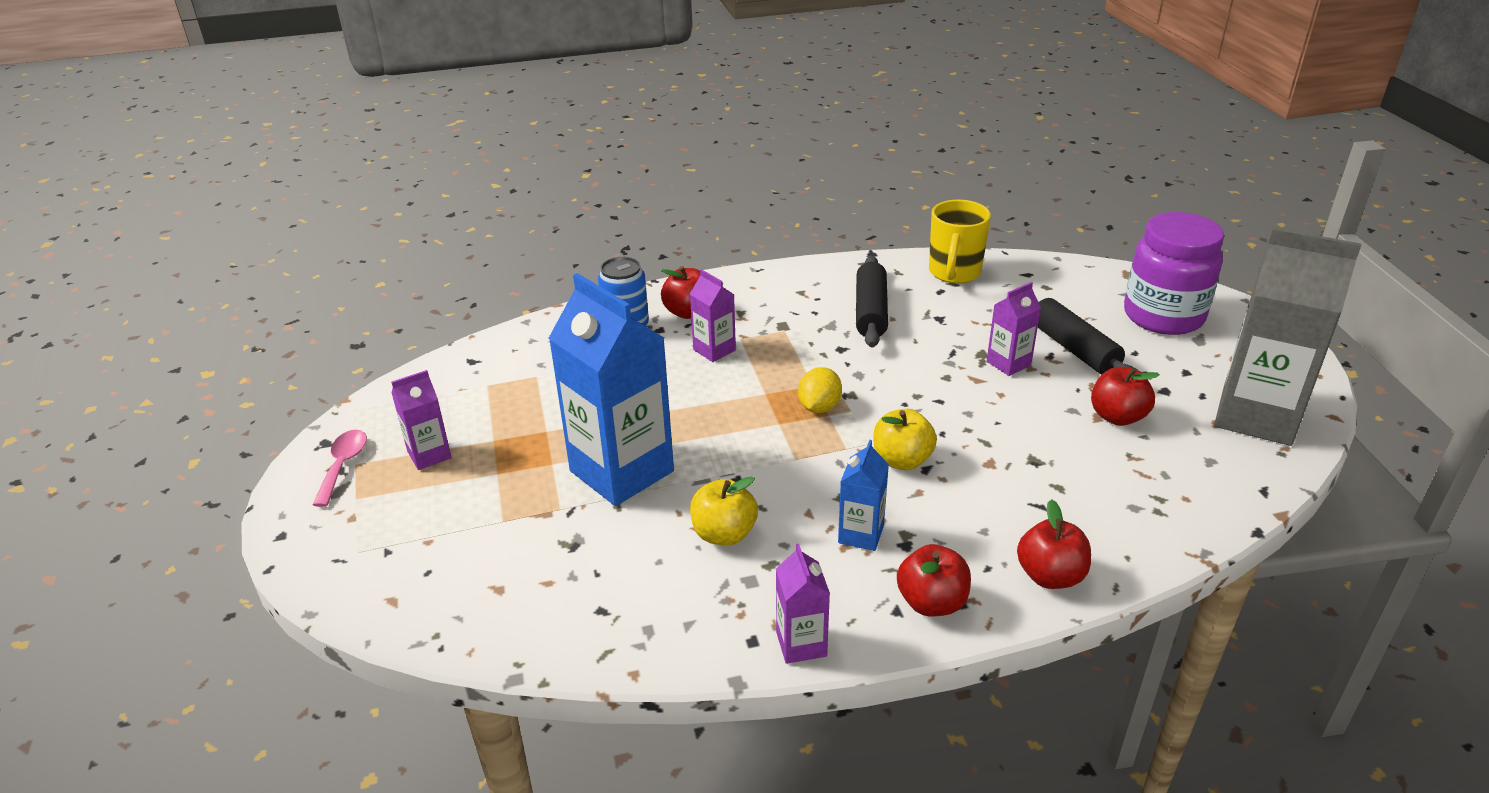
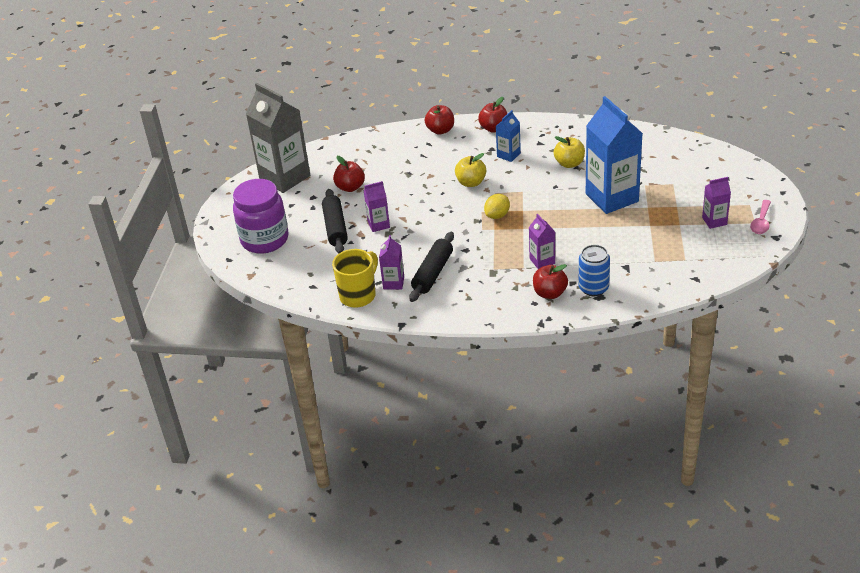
camera: 160 degrees left, 5 degrees up
purple carton [776,543,830,664] -> purple carton moved to [379,235,404,290]

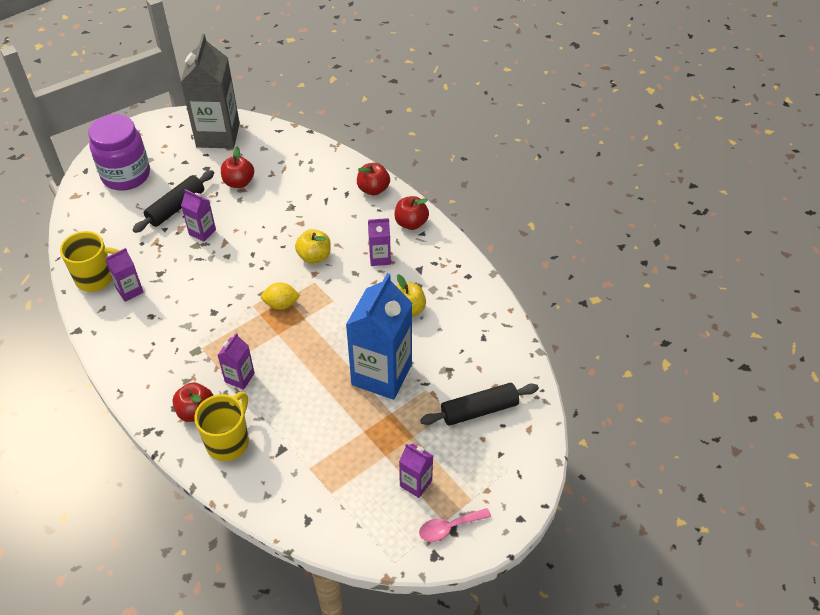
camera: 45 degrees right, 10 degrees up
black rolling pin [409,232,454,302] -> black rolling pin moved to [420,383,539,426]
blue carton [496,110,521,162] -> purple carton [368,218,391,266]
blue can [579,245,610,296] -> yellow mug [195,392,249,461]

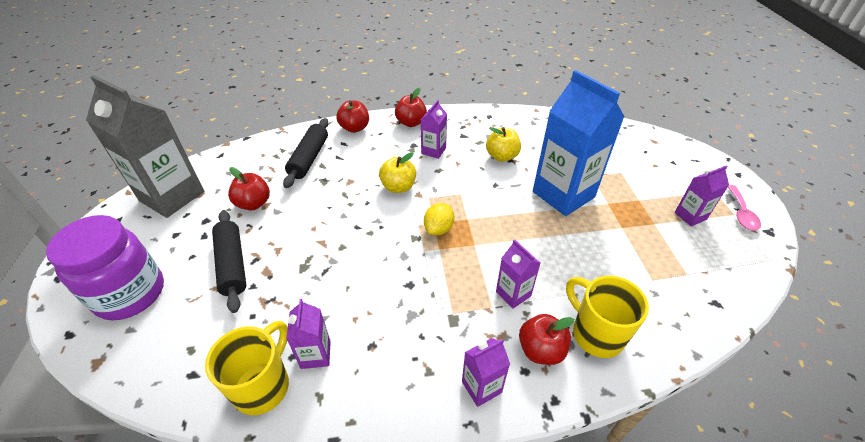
camera: 60 degrees left, 5 degrees down
purple carton [181,189,216,242] -> purple carton moved to [462,338,510,407]
black rolling pin [420,383,539,426] -> black rolling pin moved to [283,118,328,188]

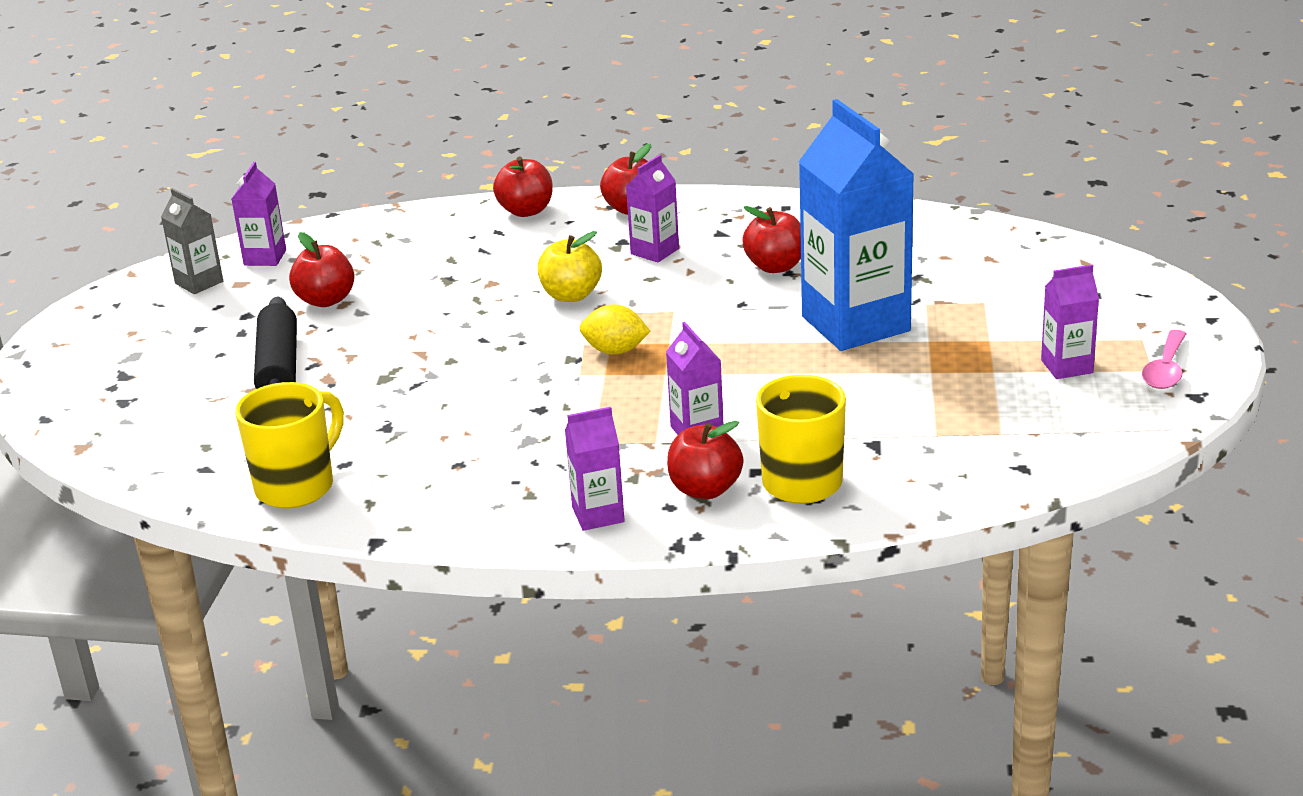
camera: 15 degrees right, 15 degrees down
purple jar [46,215,164,320] -> none
grey carton [86,75,204,218] -> grey carton [161,188,223,294], size x0.47
black rolling pin [283,118,328,188] -> none
purple carton [286,299,331,369] -> purple carton moved to [232,162,286,266]
yellow lemon [424,203,454,235] -> yellow lemon turned 60 degrees clockwise [580,304,651,355]
yellow apple [486,127,521,162] -> red apple [742,206,801,273]

